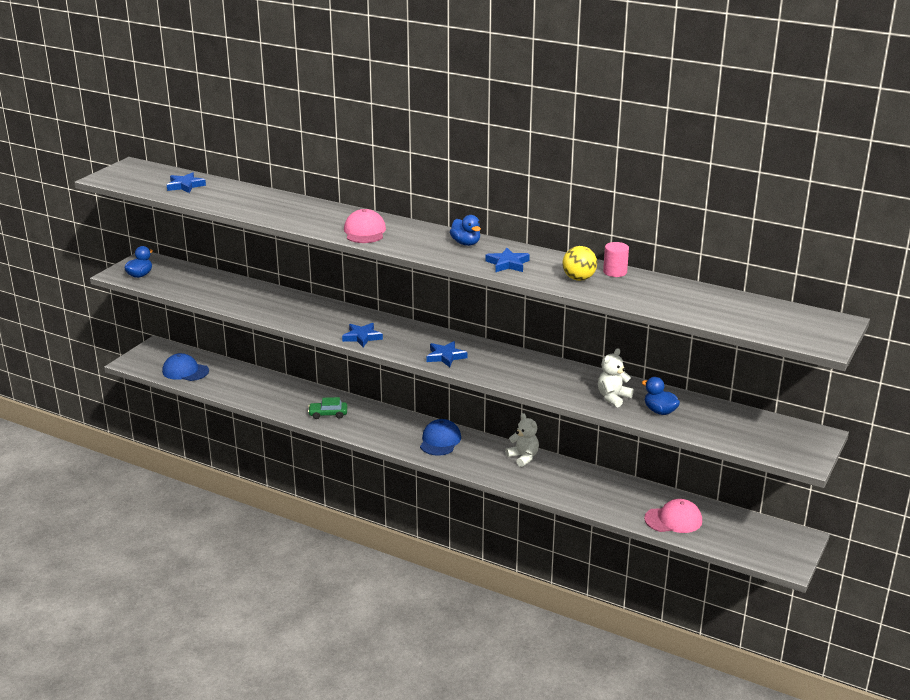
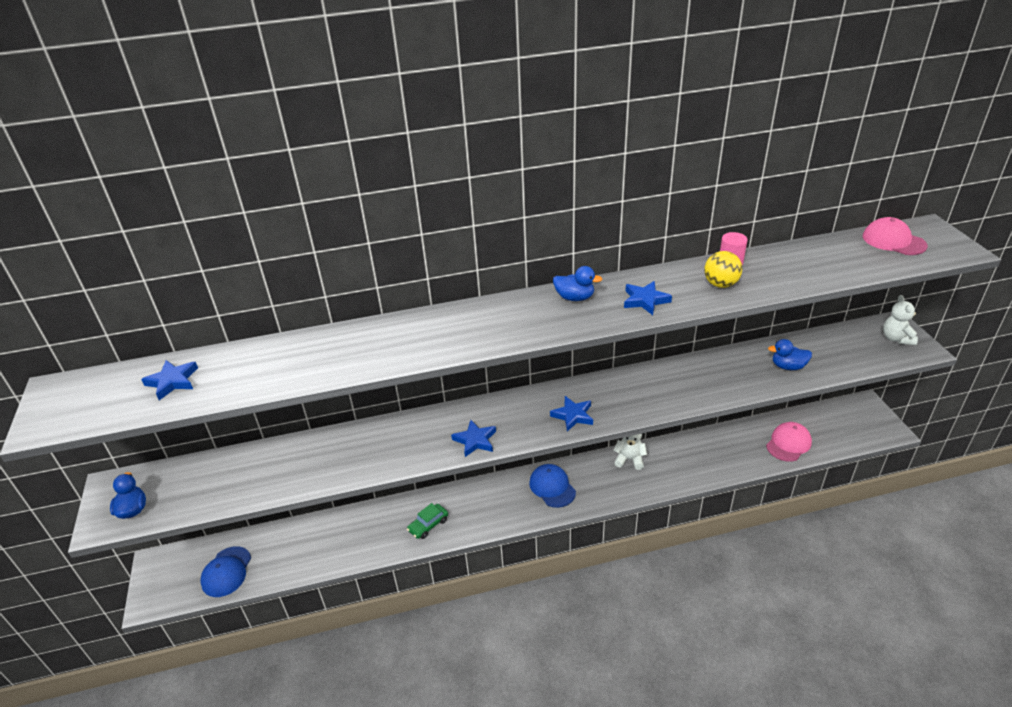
camera: 40 degrees left, 10 degrees up
blue cap [162,353,209,381] -> blue cap turned 60 degrees counterclockwise [200,546,251,597]
pink cap [344,209,386,243] -> pink cap moved to [863,217,928,255]
white teddy bear [598,348,634,408] -> white teddy bear moved to [883,295,918,345]

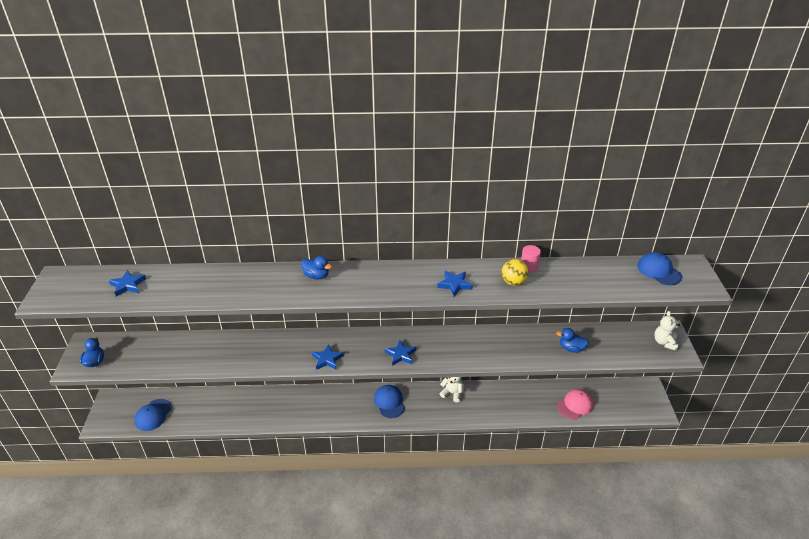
camera: 10 degrees right, 0 degrees up
green car [407,503,448,539] -> none
blue duck [553,266,602,301] -> blue duck moved to [301,256,332,280]
pink cap [863,217,928,255] -> blue cap [637,252,682,285]

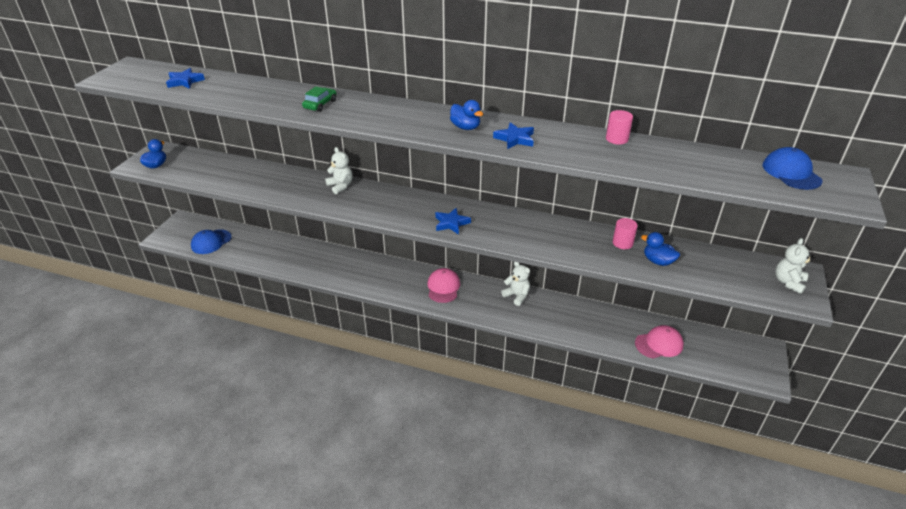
camera: 20 degrees right, 0 degrees up
blue duck [301,256,332,280] -> blue duck moved to [450,100,483,130]
blue star [312,344,344,370] -> none
blue cap [374,385,405,418] -> pink cap [427,268,460,303]
yellow ball [502,259,528,286] -> none
none -> green car [302,86,336,112]
none -> white teddy bear [325,147,353,194]
none -> pink cylinder [613,218,638,249]

